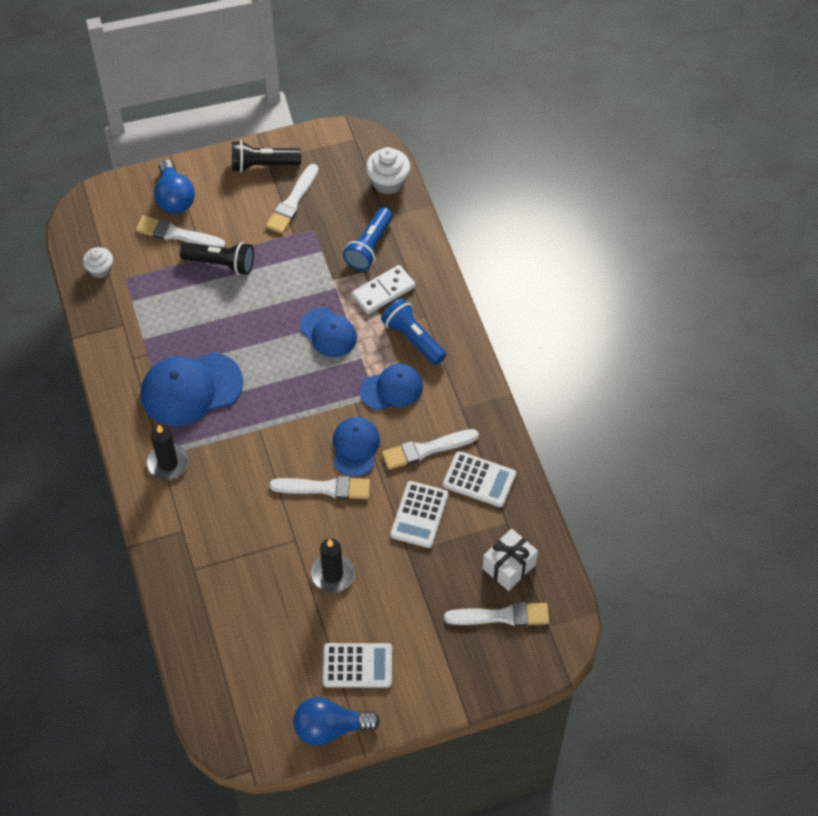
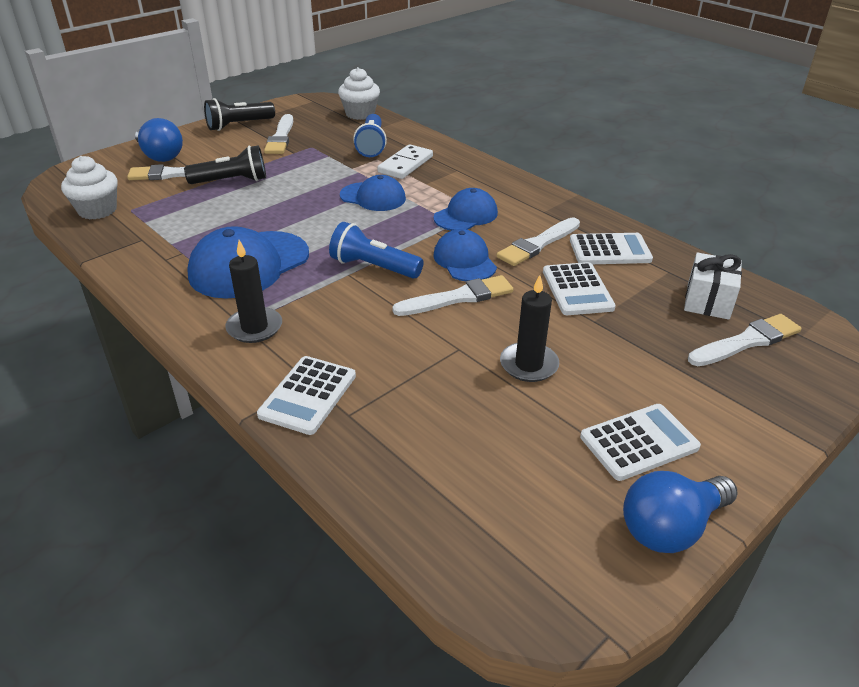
camera: 25 degrees left, 20 degrees down
white cupcake [83,247,113,278] -> white cupcake [61,156,118,219], size x1.53
blue flashlight [381,298,446,365] -> blue flashlight moved to [329,222,424,279]
none -> white calculator [257,356,356,435]

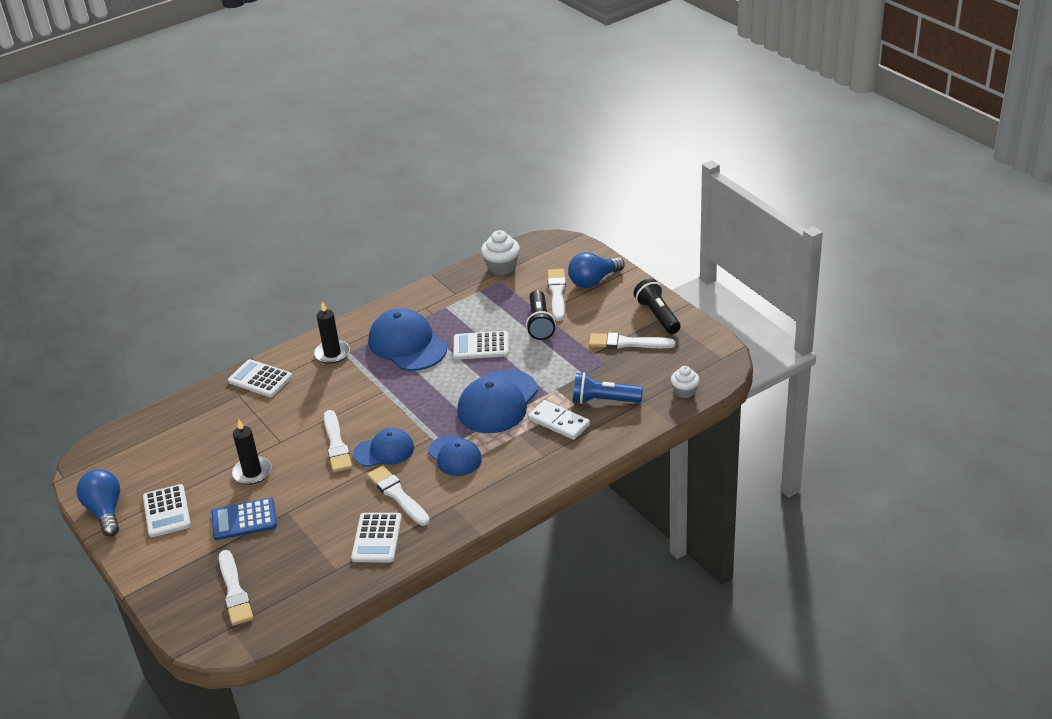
camera: 100 degrees right, 0 degrees up
blue flashlight [329,222,424,279] -> none
white cupcake [338,67,380,120] -> white cupcake [670,366,700,398], size x0.66
blue cap [340,175,406,211] -> blue cap [457,370,538,433], size x1.61
white calculator [543,262,616,315] -> white calculator moved to [453,331,509,360]
white gift [684,252,742,320] -> none
none -> blue calculator [211,498,277,540]

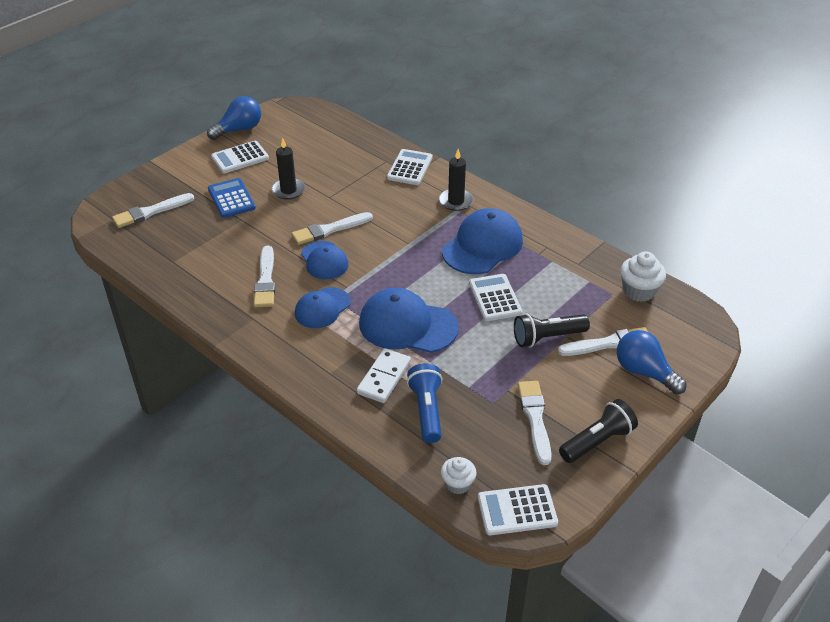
camera: 75 degrees right, 5 degrees up
white calculator [351,513,402,562] -> white calculator moved to [478,484,558,535]
white brush [367,466,430,526] -> white brush turned 135 degrees clockwise [254,246,275,307]

